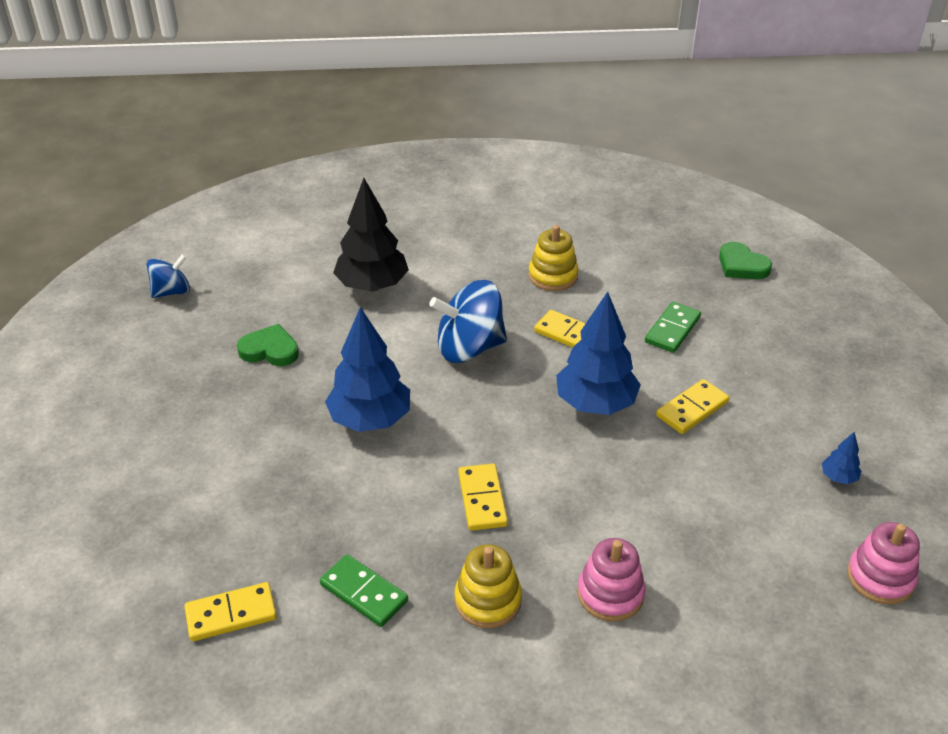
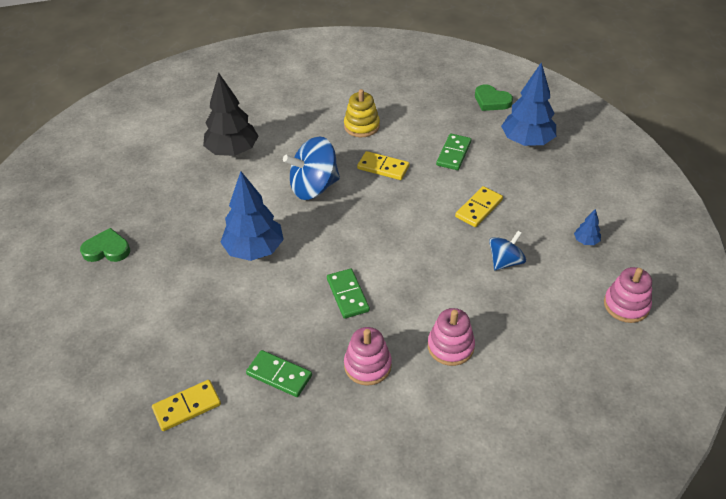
camera: 10 degrees left, 5 degrees up
blue spinning top [146,254,190,298] -> blue spinning top moved to [489,231,526,271]
green heart [237,324,299,366] -> green heart moved to [80,228,130,262]
yellow stacking toy [454,544,522,628] -> pink stacking toy [344,327,392,386]
yellow domino [458,464,508,531] -> green domino [327,269,370,319]
blue tree [556,292,641,415] -> blue tree moved to [501,63,556,146]

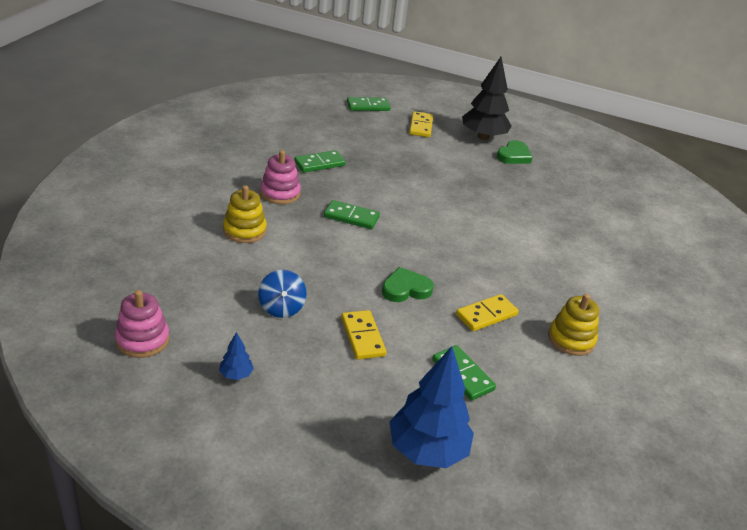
camera: 120 degrees right, 10 degrees down
yellow domino [152,380,221,431] -> yellow domino moved to [409,111,433,137]
black tree [203,73,259,156] -> black tree moved to [462,57,511,140]
blue tree [220,171,284,261] -> none
blue spinning top [283,136,340,200] -> none
pink stacking toy [428,308,475,366] -> yellow stacking toy [223,185,267,243]
green heart [475,84,513,111] -> green heart moved to [382,267,434,302]
none -> green domino [347,97,391,111]

